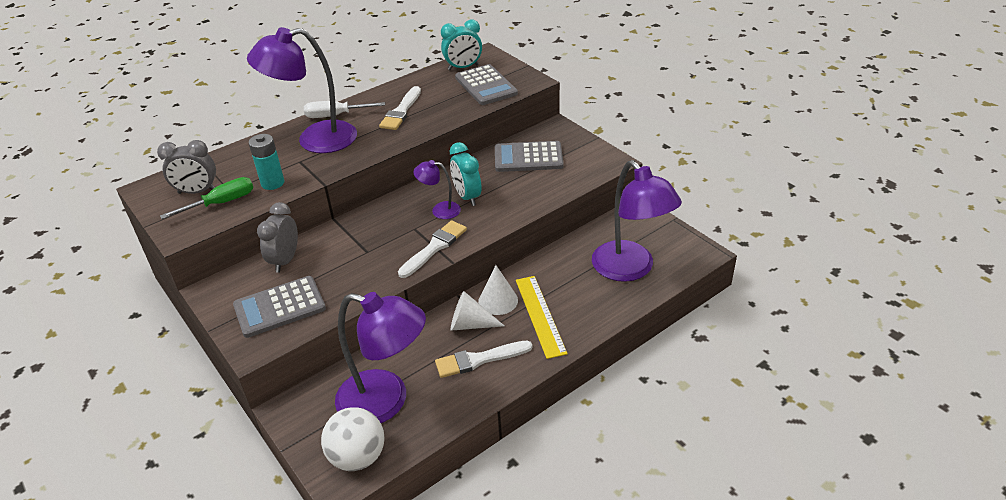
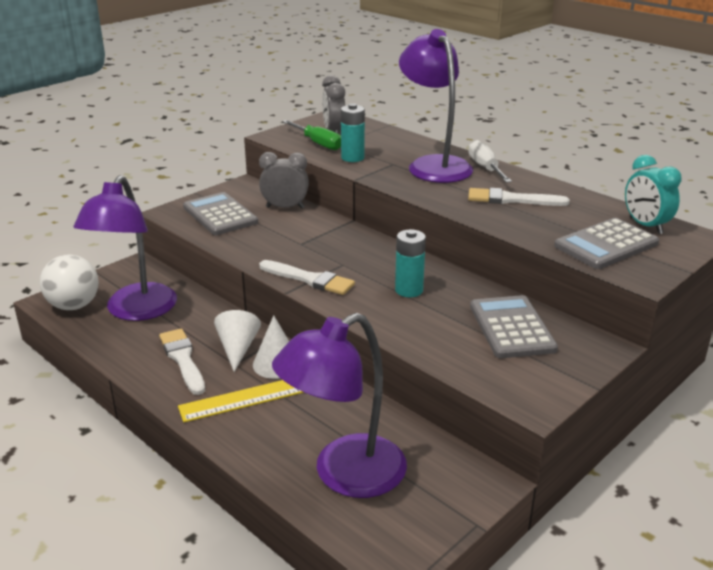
camera: 80 degrees right, 10 degrees down
purple lamp [414,160,461,219] -> none
turquoise clock [450,142,481,206] -> turquoise battery [395,229,426,297]

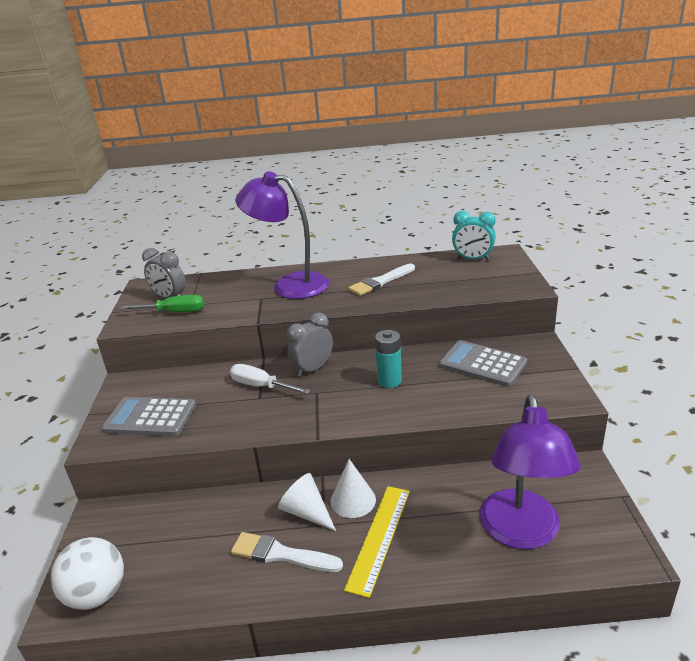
camera: 45 degrees left, 0 degrees up
purple lamp [74,175,177,321] -> none
grey clock [259,152,309,208] -> grey clock moved to [287,312,333,377]
white brush [259,260,355,295] -> none
turquoise battery [341,103,365,162] -> none
white screwdriver [469,140,512,183] -> white screwdriver moved to [230,364,310,394]
grey calculator [554,218,659,269] -> none

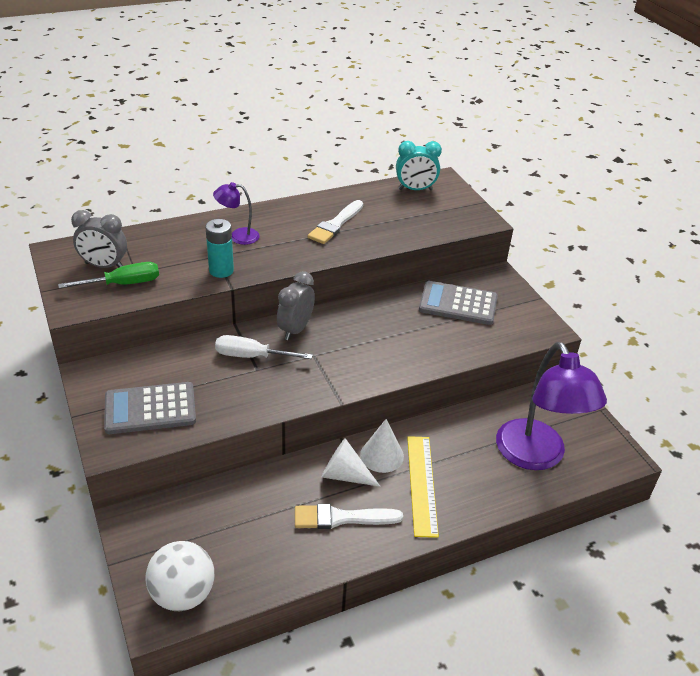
camera: 25 degrees left, 10 degrees up
purple lamp [235,171,329,299] -> purple lamp [213,182,260,245], size x0.47
turquoise battery [375,330,402,388] -> turquoise battery moved to [205,219,234,278]

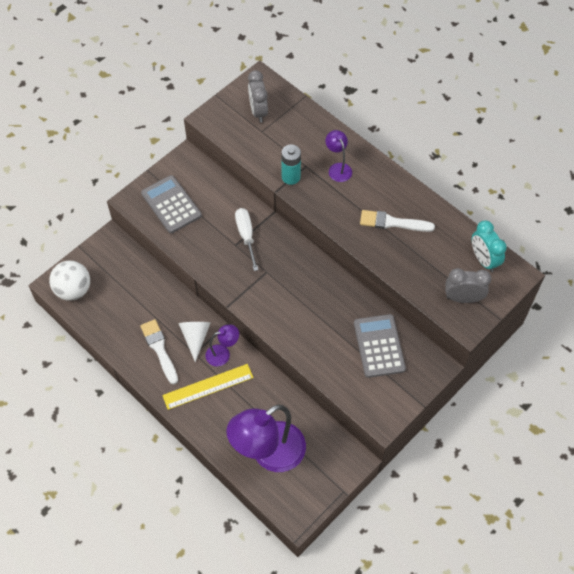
camera: 70 degrees right, 20 degrees up
green screwdriver [58,262,159,288] -> none
grey clock [277,271,315,340] -> grey clock moved to [445,268,491,303]
white cone [360,419,404,473] -> purple lamp [205,324,239,366]

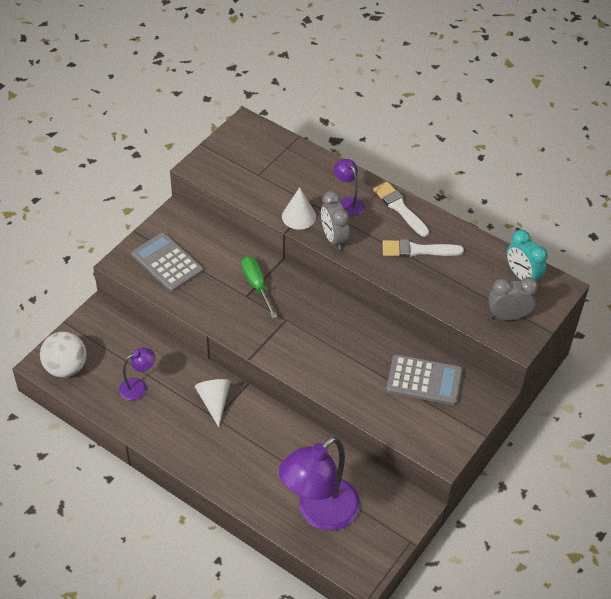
camera: 10 degrees left, 10 degrees down
white brush [140,319,178,384] -> white brush moved to [373,182,429,237]
yellow ruler [162,364,254,410] -> none
purple lamp [205,324,239,366] -> purple lamp moved to [119,348,155,400]
white screwdriver [235,208,258,271] -> green screwdriver [241,256,278,319]
grey clock [248,70,268,123] -> grey clock moved to [321,191,349,250]
turquoise battery [281,145,301,185] -> white cone [282,187,316,230]
grey calculator [354,314,406,378] -> grey calculator turned 120 degrees clockwise [386,355,463,405]

